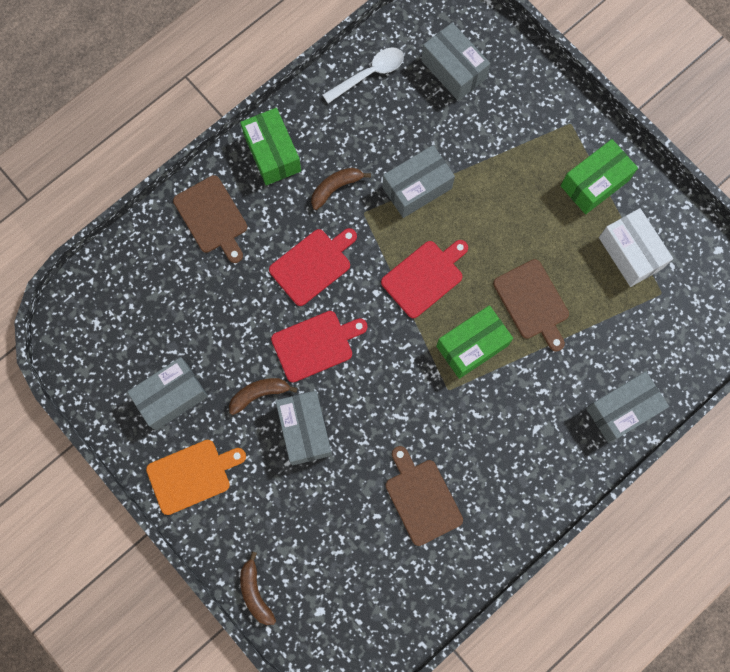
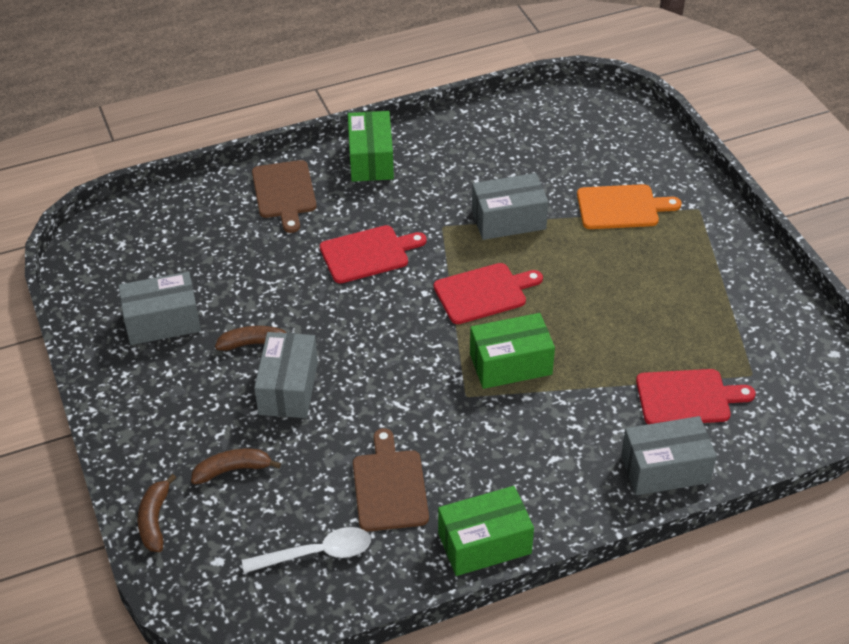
camera: 20 degrees right, 30 degrees down
orange cutting board [146,440,246,515] -> orange cutting board moved to [577,184,681,229]
red cutting board [271,311,368,382] -> red cutting board moved to [636,369,756,424]
brown banana [311,168,371,210] -> brown banana moved to [191,449,281,484]
white spoon [323,48,404,103] -> white spoon moved to [242,527,371,573]
grey box [421,23,490,101] -> none
brown cutting board [493,259,569,352] -> none
green box [561,139,638,214] -> green box moved to [438,486,534,576]
white box [599,208,673,287] -> none

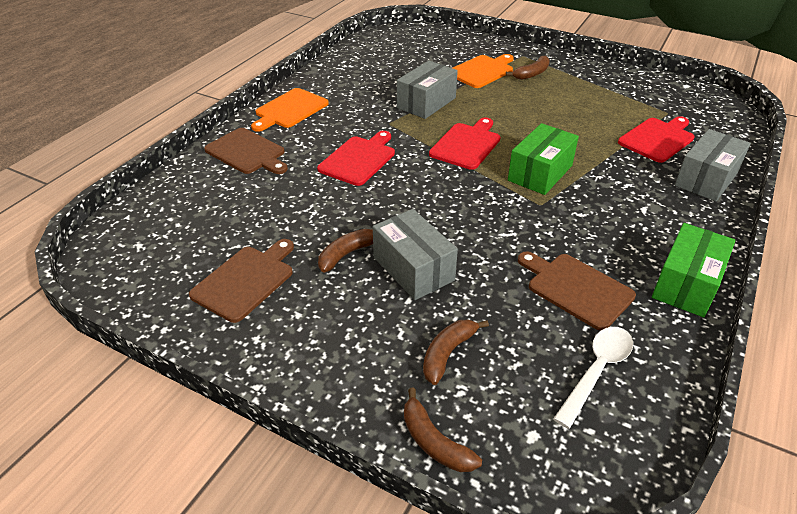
camera: 40 degrees left, 5 degrees down
grey box [118,272,201,345] -> brown cutting board [189,239,294,323]
green box [348,111,394,182] -> orange cutting board [251,88,329,132]
none -> brown banana [506,56,550,80]

